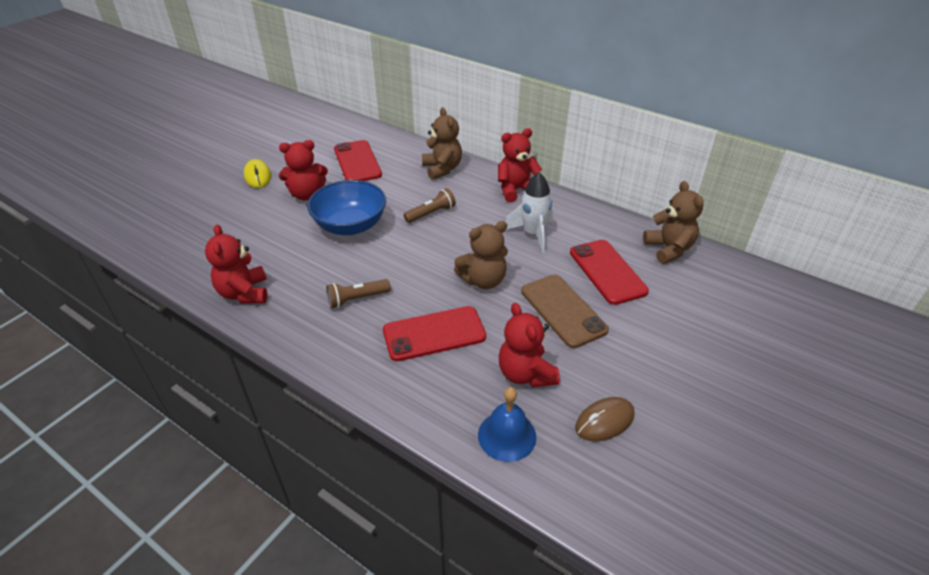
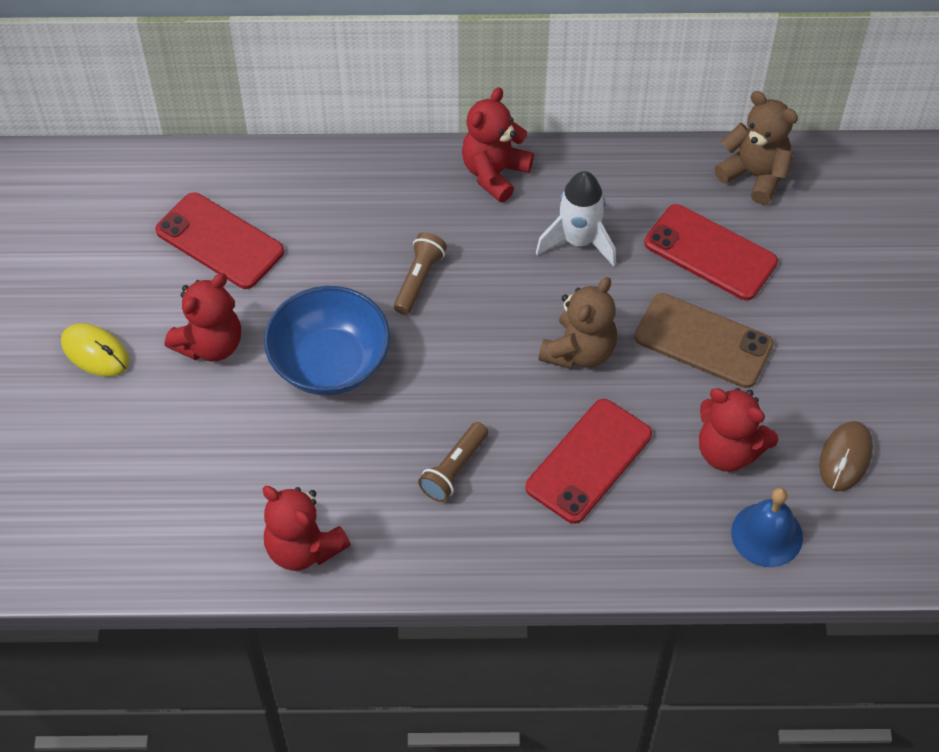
camera: 35 degrees left, 15 degrees up
brown teddy bear [422,108,462,180] -> none

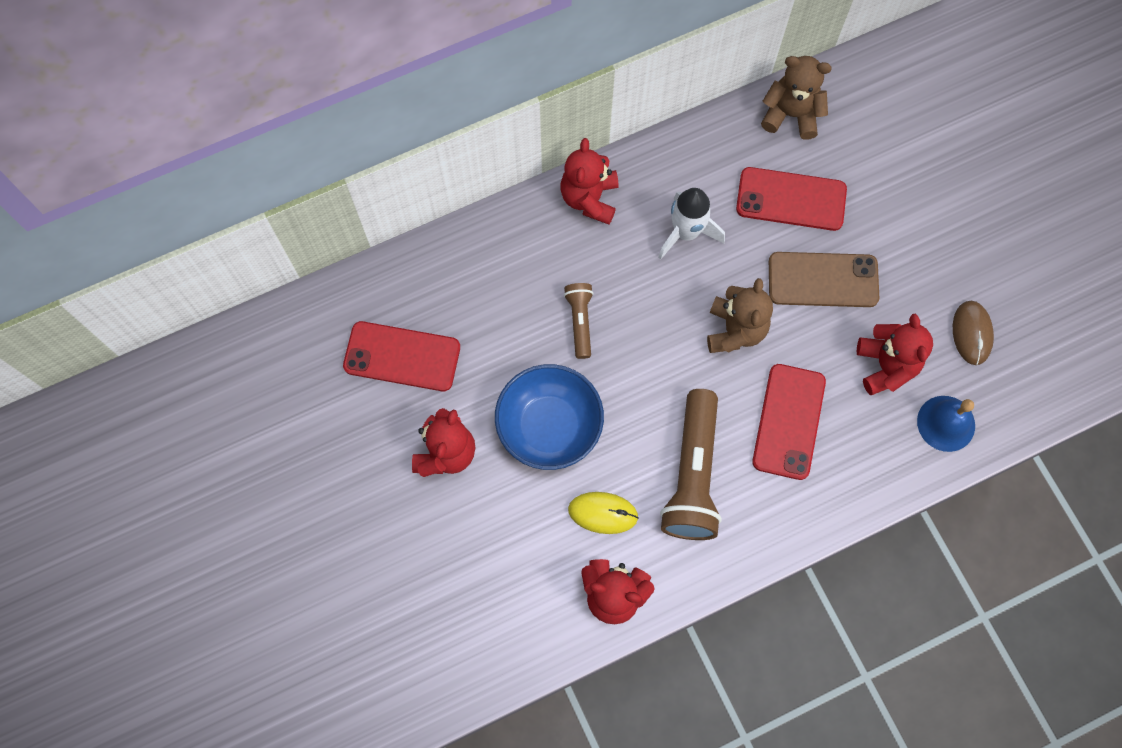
camera: 25 degrees left, 15 degrees up
yellow mouse [61,323,129,377] -> yellow mouse moved to [568,492,639,534]
brown flashlight [418,422,488,502] -> brown flashlight [660,389,722,540], size x1.92
red teddy bear [699,388,778,472] -> red teddy bear turned 105 degrees counterclockwise [857,314,933,395]

